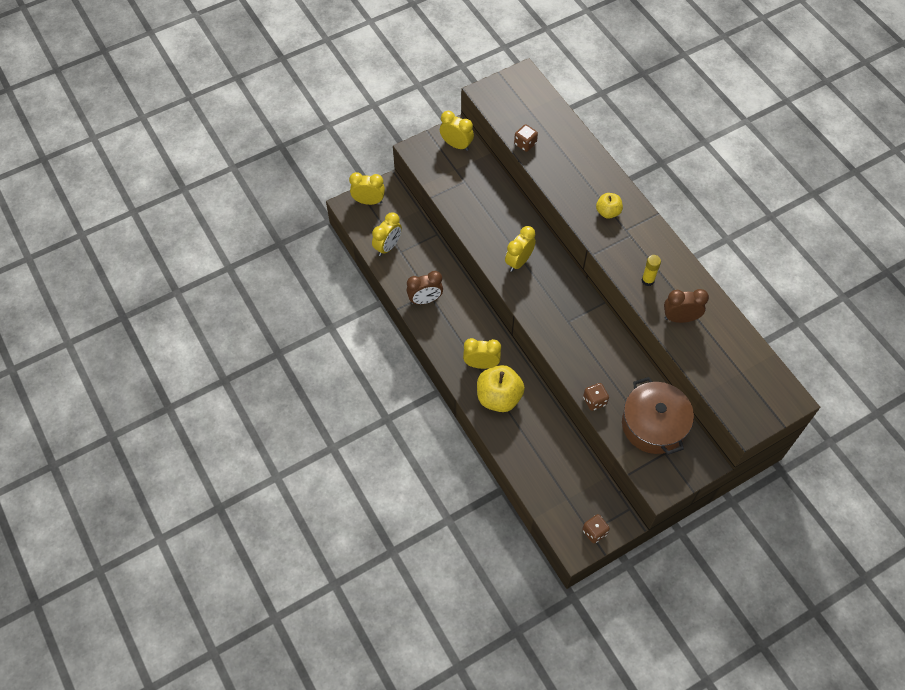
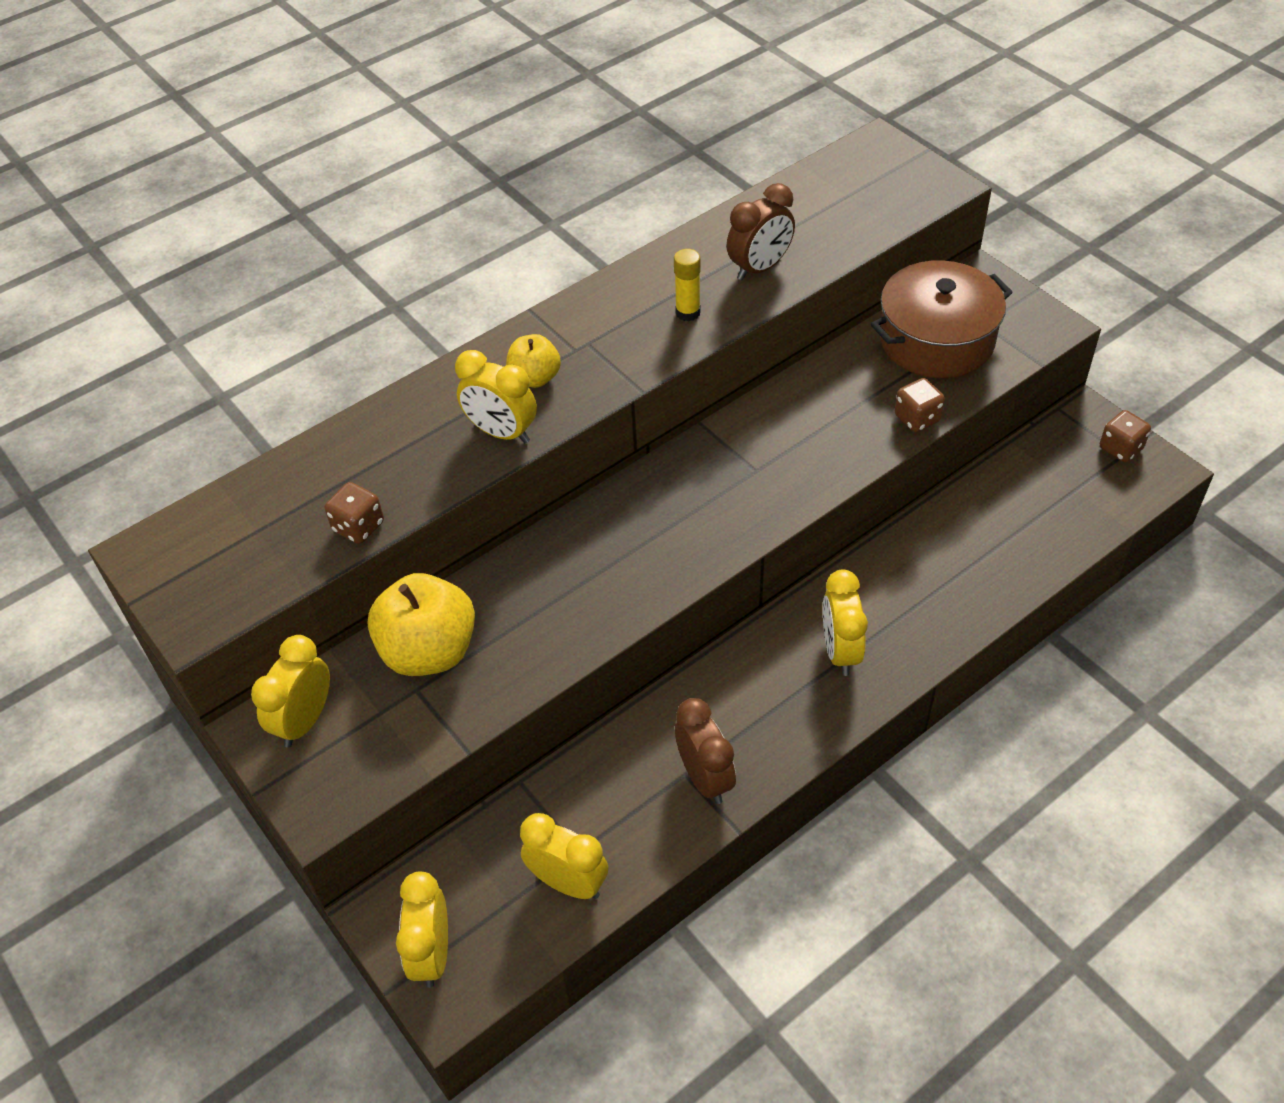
camera: 95 degrees left, 10 degrees down
yellow apple [477,365,525,412] -> yellow apple moved to [368,573,475,676]
yellow clock [505,226,536,272] -> yellow clock moved to [455,350,537,443]
brown clock [664,289,709,323] -> brown clock turned 120 degrees counterclockwise [727,183,795,281]

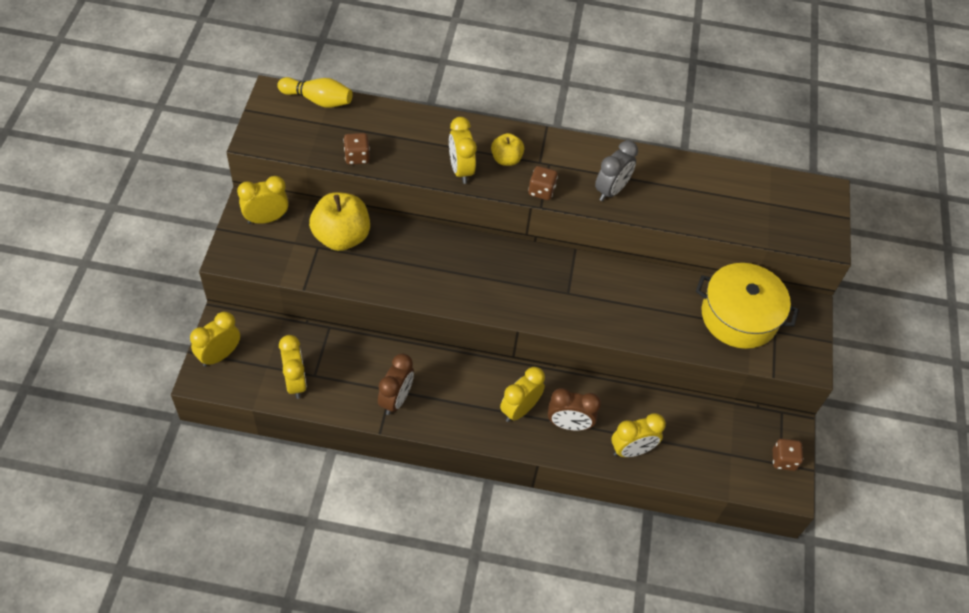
camera: 40 degrees right, 5 degrees up
yellow glue stick [674,249,701,321] -> grey clock [595,140,638,201]
brown clock [727,183,795,281] -> brown clock moved to [548,388,601,431]
brown pot [871,260,1013,378] -> yellow pot [696,263,799,349]
brown dice [895,378,945,432] -> brown dice moved to [528,166,558,200]
none -> yellow bowling pin [277,77,352,108]
none -> yellow clock [611,413,666,457]

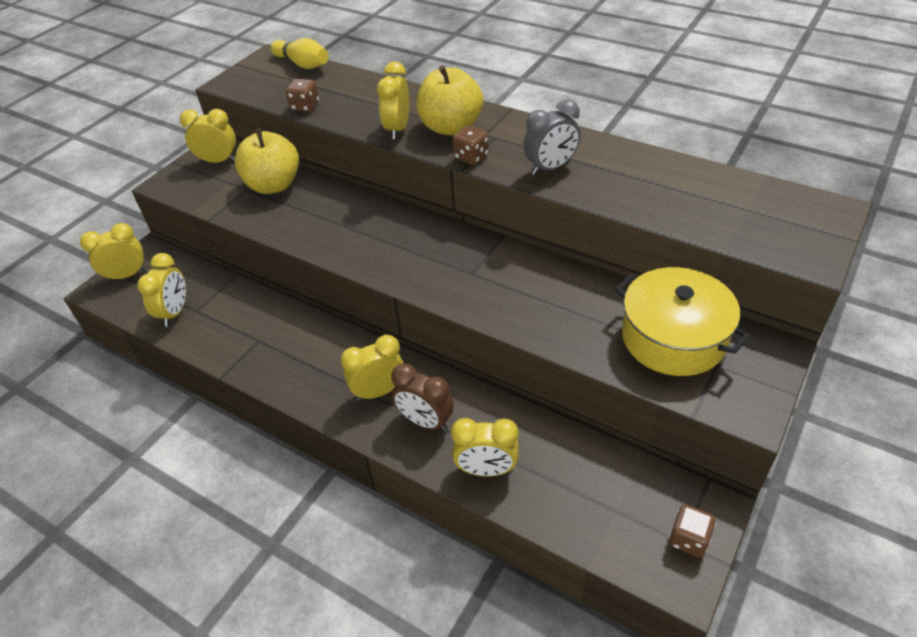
camera: 30 degrees right, 10 degrees down
brown clock [378,354,414,415] -> none
yellow apple [491,133,524,166] -> yellow apple [417,65,484,135], size x1.79

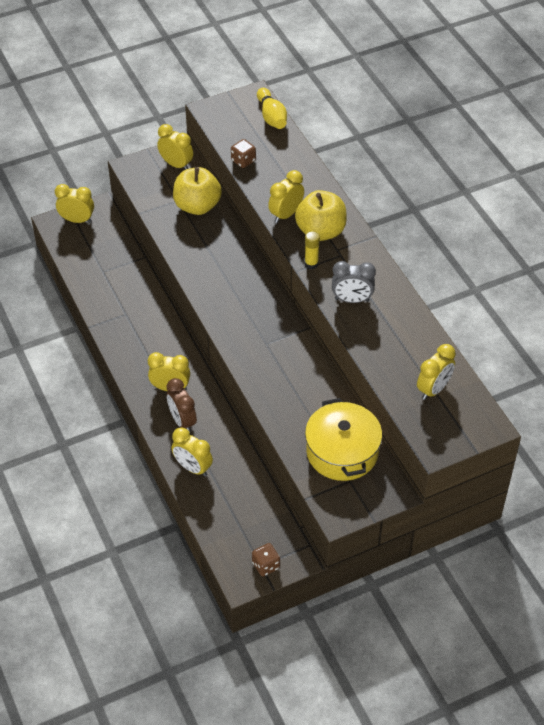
camera: 30 degrees right, 5 degrees up
yellow clock [137,253,186,327] -> yellow clock moved to [417,344,456,400]
brown dice [453,125,489,165] -> yellow glue stick [305,231,320,269]

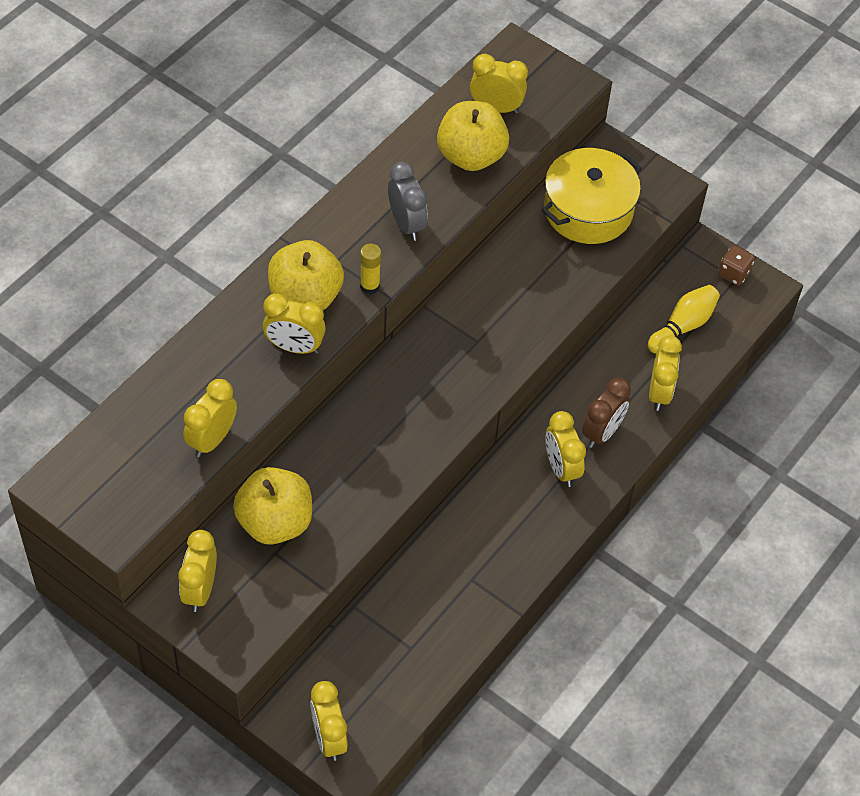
camera: 120 degrees left, 5 degrees up
brown dice [231,139,256,168] -> yellow clock [183,379,237,458]
yellow bowling pin [257,88,287,129] -> yellow bowling pin moved to [648,285,720,354]
none -> yellow apple [437,101,509,171]

